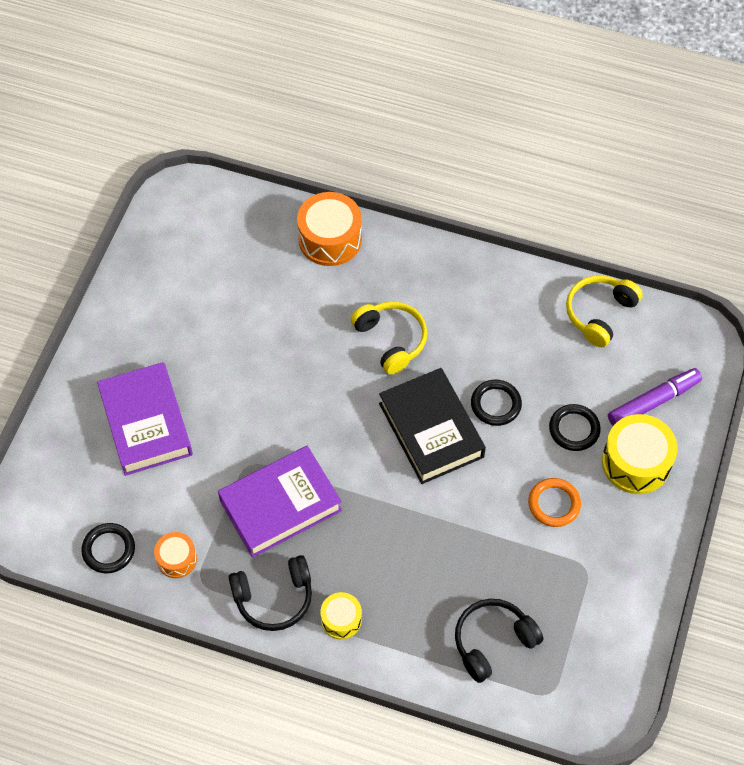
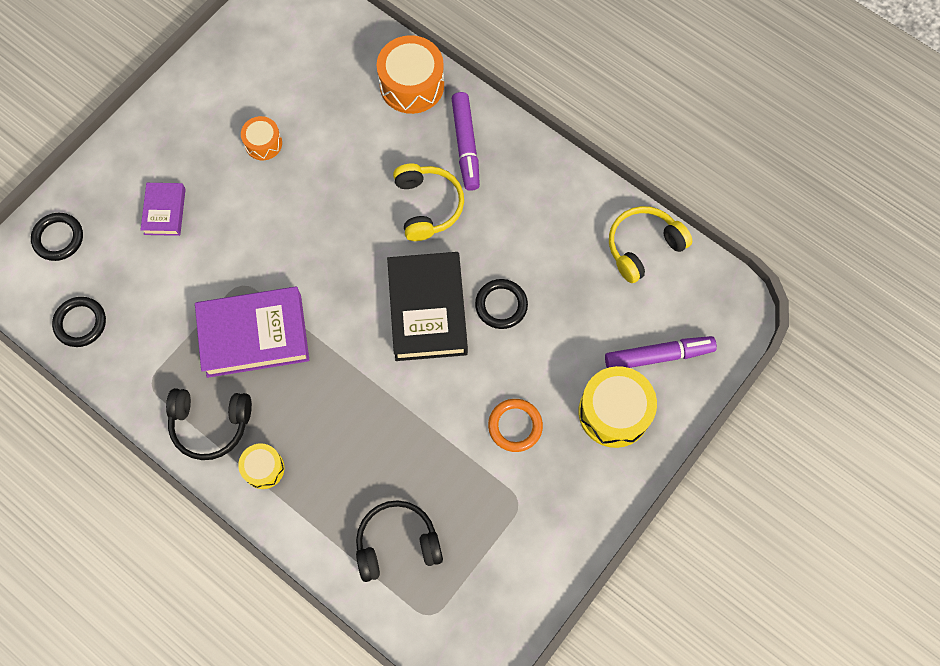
camera: 20 degrees right, 10 degrees up
purple book [97,362,193,476] -> purple book [140,183,186,236], size x0.53
orange drum [154,532,197,578] -> orange drum moved to [241,116,282,160]
black ring [549,404,601,451] -> black ring moved to [31,213,83,261]
none -> purple marker [451,92,480,191]

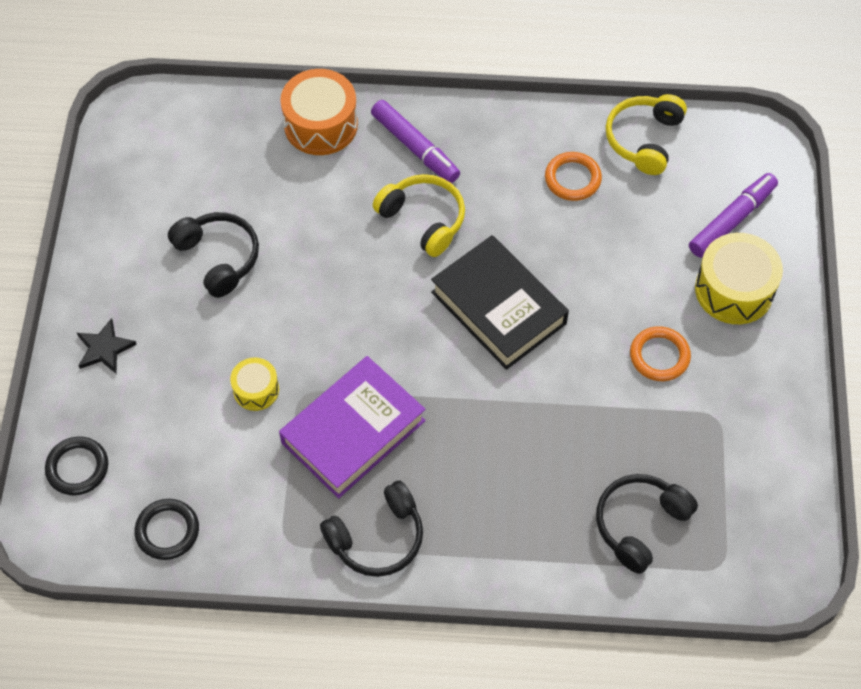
camera: 35 degrees left, 10 degrees down
purple book [140,183,186,236] -> none
yellow drum [238,443,284,489] -> yellow drum moved to [230,357,279,411]
orange drum [241,116,282,160] -> black headphones [168,212,259,298]
black ring [475,279,528,329] -> none
none -> black star [77,318,137,374]
none -> orange ring [545,152,602,201]

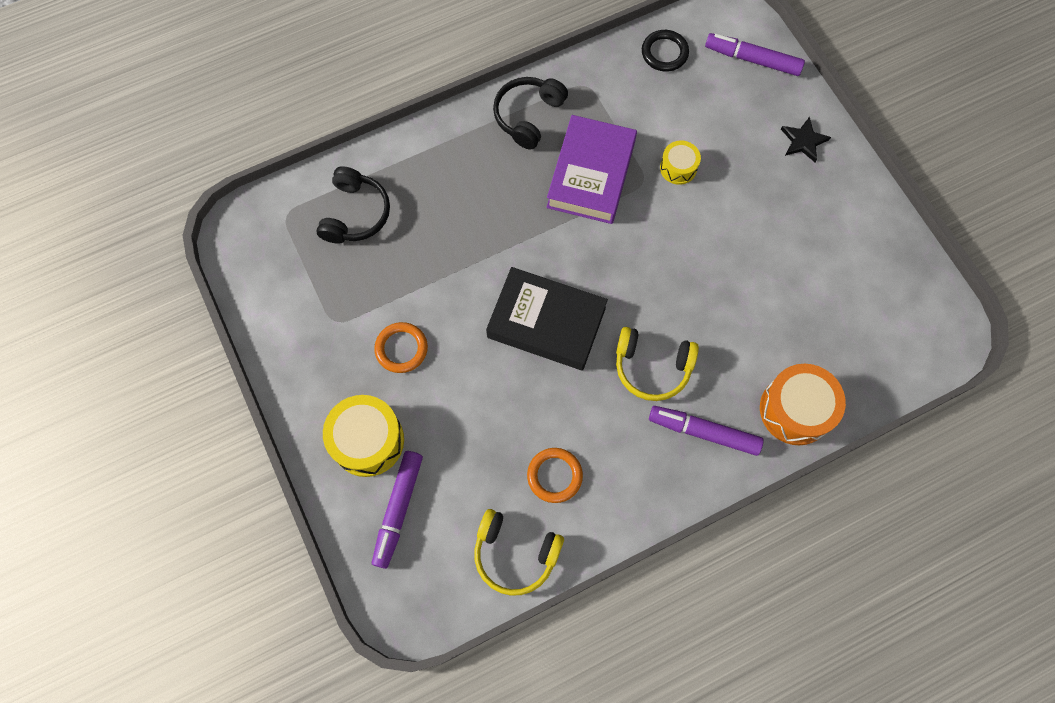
camera: 150 degrees right, 10 degrees up
black ring [45,437,108,495] -> purple marker [705,33,805,76]
black headphones [168,212,259,298] -> none
yellow headphones [606,94,687,175] -> yellow headphones turned 120 degrees clockwise [474,509,564,596]

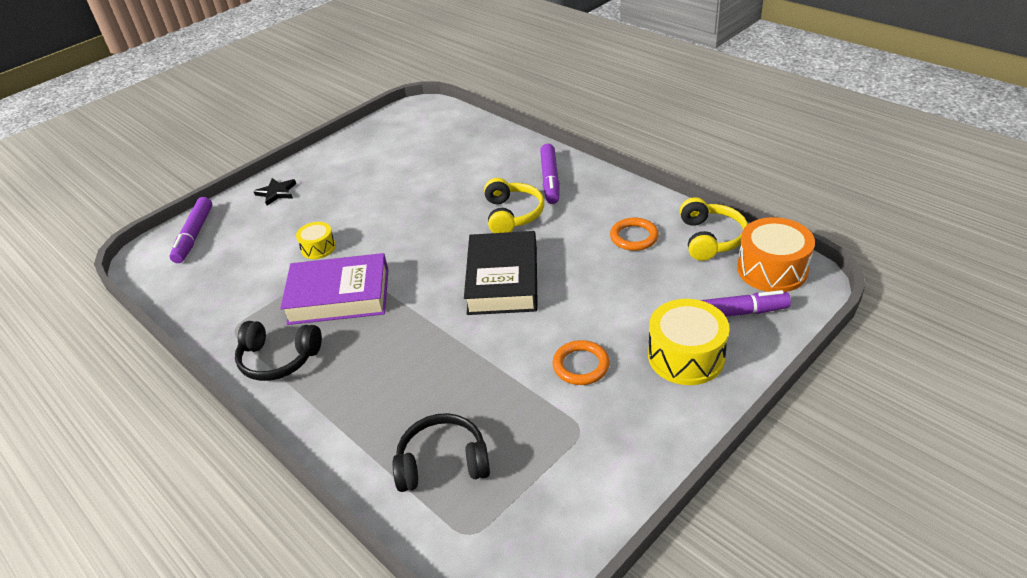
camera: 105 degrees left, 30 degrees down
black ring [642,30,689,72] -> none
orange drum [760,364,846,445] -> orange drum moved to [737,217,815,292]

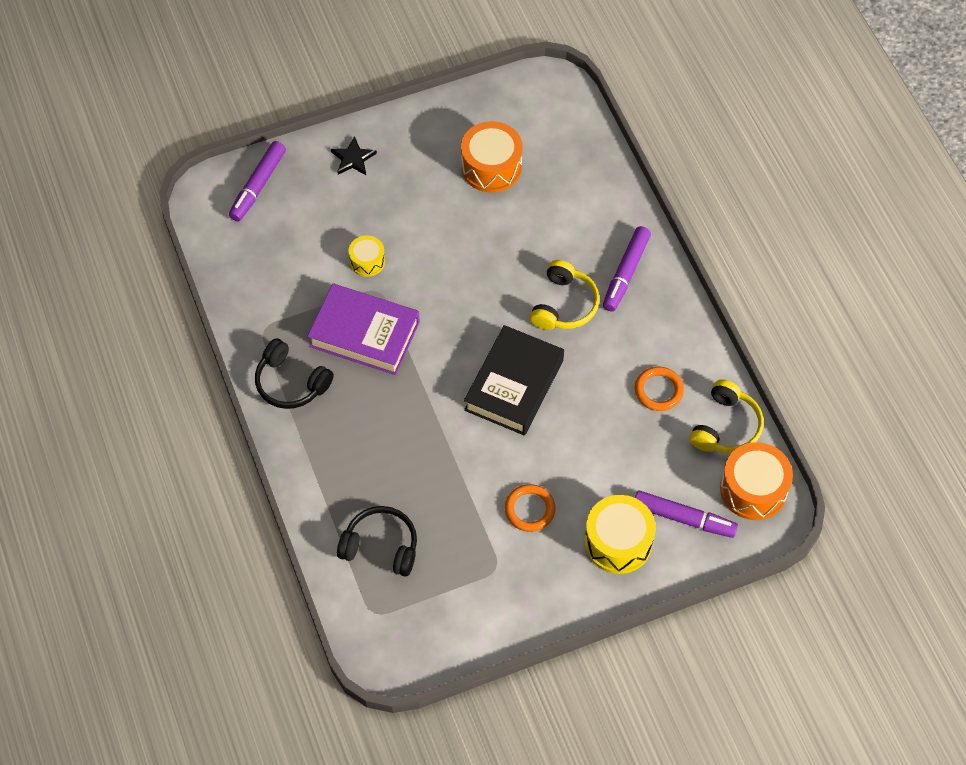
camera: 20 degrees right, 20 degrees up
none -> orange drum [461,121,523,192]

